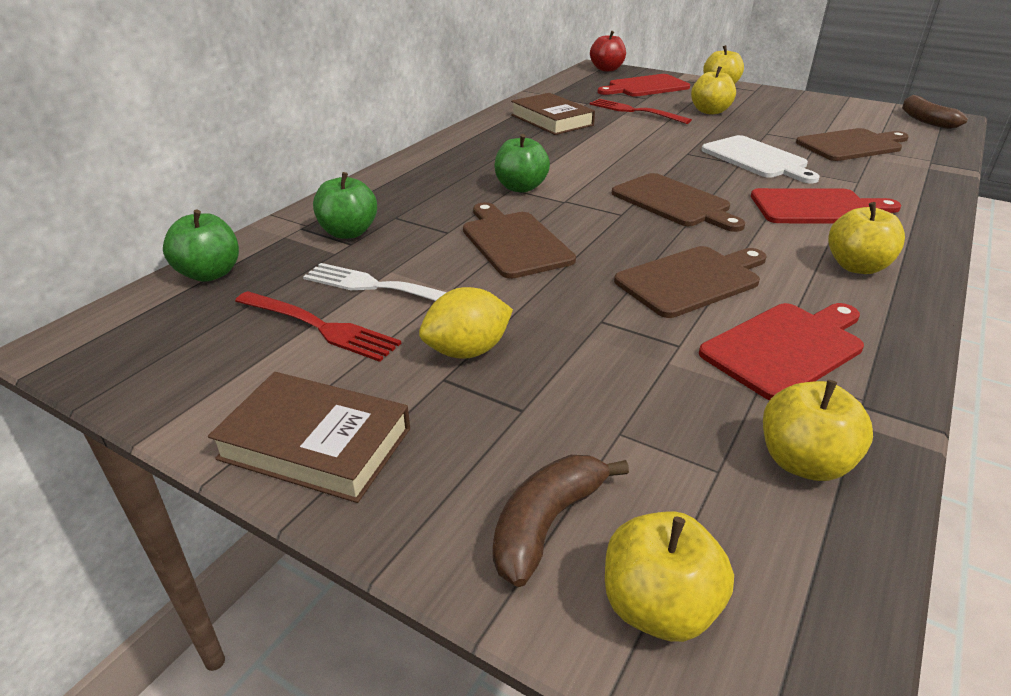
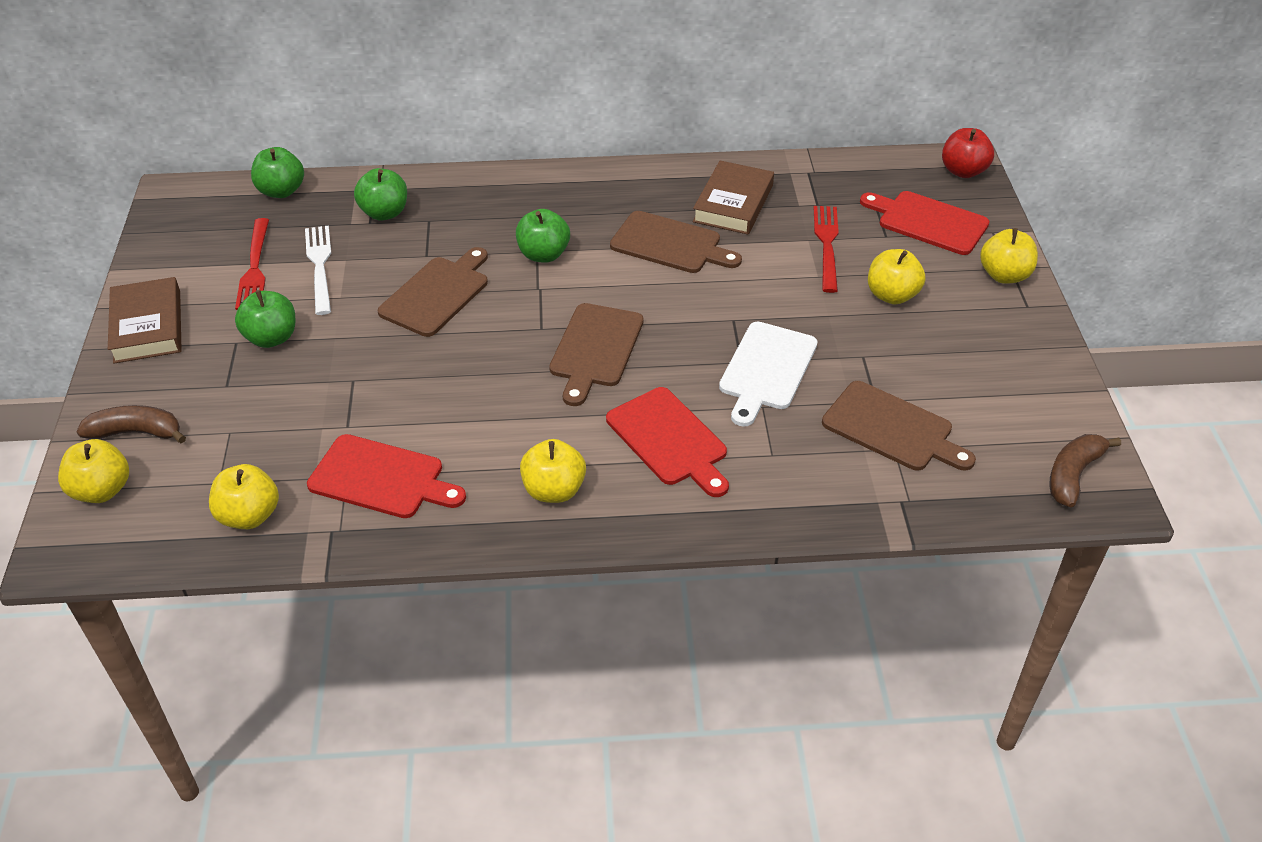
camera: 55 degrees right, 10 degrees up
yellow lemon [419,287,513,359] -> green apple [235,290,295,348]
brown cutting board [614,246,767,318] -> brown cutting board moved to [610,211,742,273]

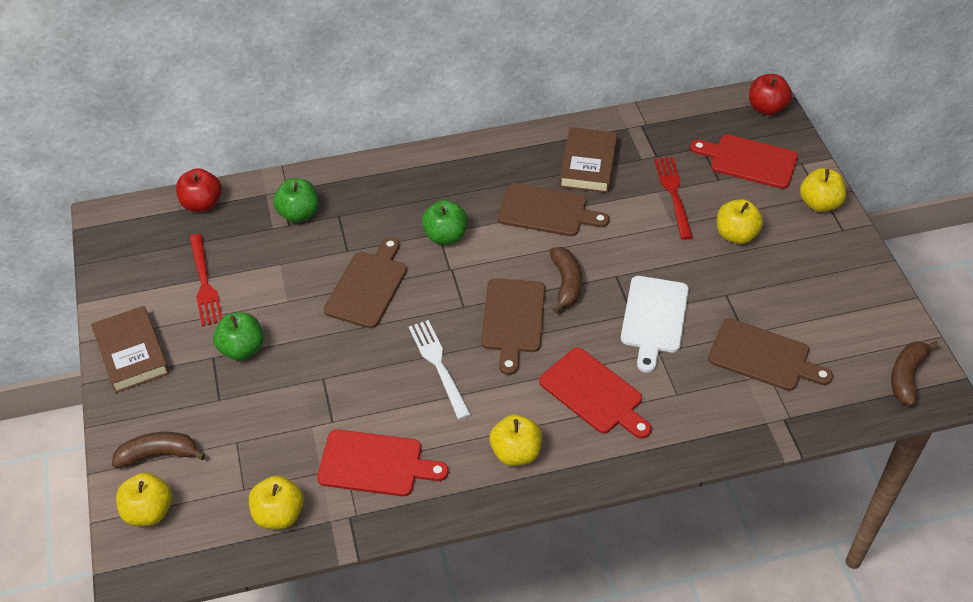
camera: 10 degrees left, 5 degrees up
green apple [251,147,304,198] -> red apple [176,168,222,212]
white fork [305,225,331,315] -> white fork moved to [409,320,471,419]
none -> brown banana [550,247,582,313]

